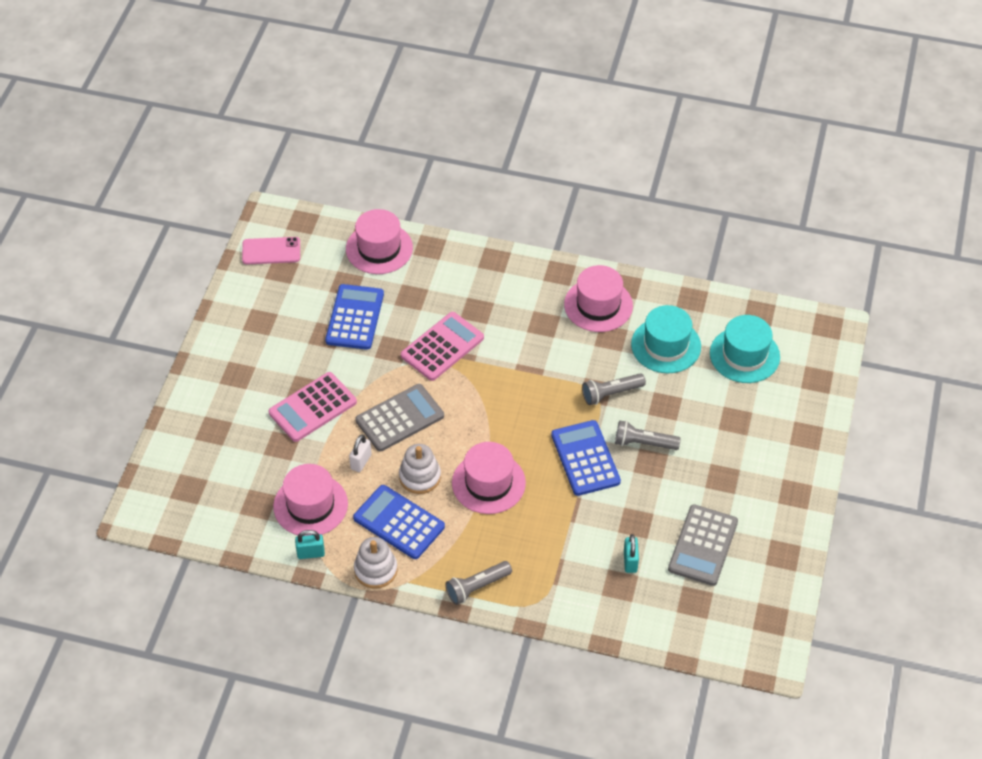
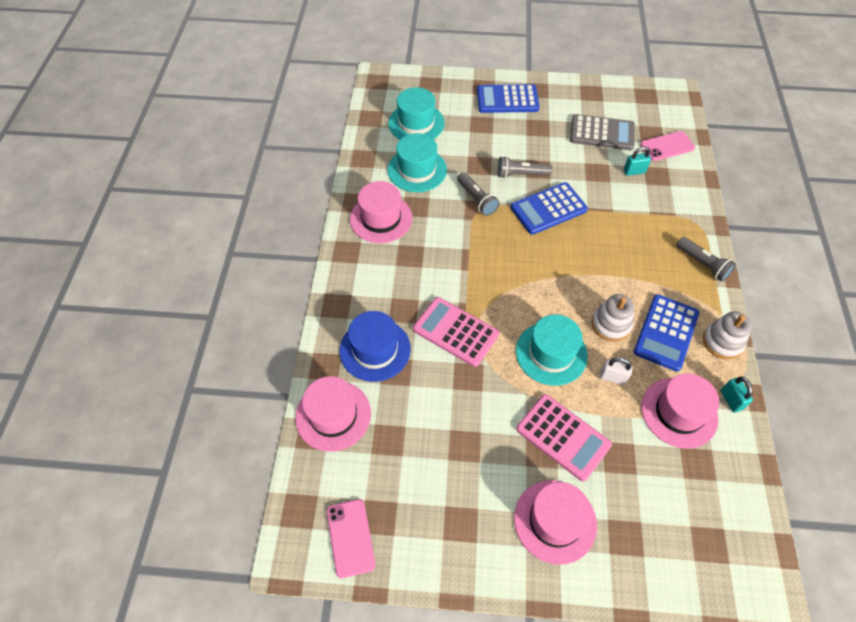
camera: 100 degrees left, 5 degrees up
blue calculator [325,284,384,350] -> blue calculator moved to [477,84,539,113]
grey calculator [355,384,444,452] -> turquoise hat [516,314,588,386]
pink hat [452,442,526,514] -> pink hat moved to [514,480,597,565]
grey flashlight [615,420,681,450] -> grey flashlight turned 90 degrees clockwise [498,156,552,178]
none -> blue hat [340,311,411,382]
none -> pink phone [640,131,695,161]

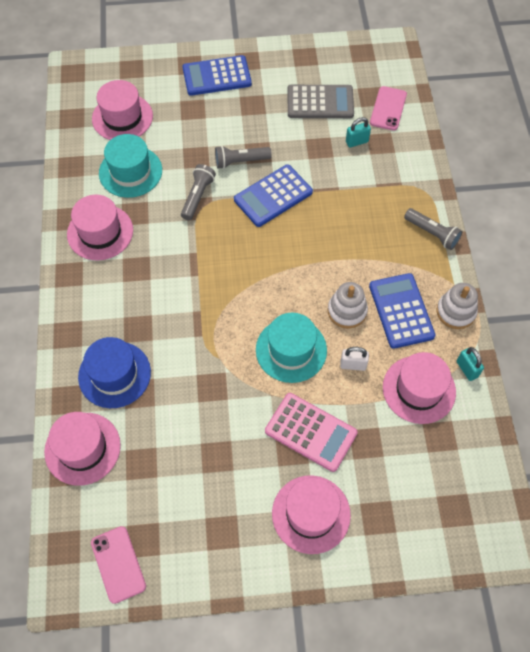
camera: 10 degrees left, 5 degrees up
turquoise hat [388,87,445,139] -> pink hat [92,80,153,140]
pink calculator [413,297,499,367] -> none
grey flashlight [457,172,500,216] -> grey flashlight turned 120 degrees counterclockwise [181,164,216,220]
blue calculator [634,294,699,372] -> blue calculator turned 150 degrees clockwise [369,273,435,349]
pink phone [640,131,695,161] -> pink phone turned 45 degrees counterclockwise [370,86,407,131]

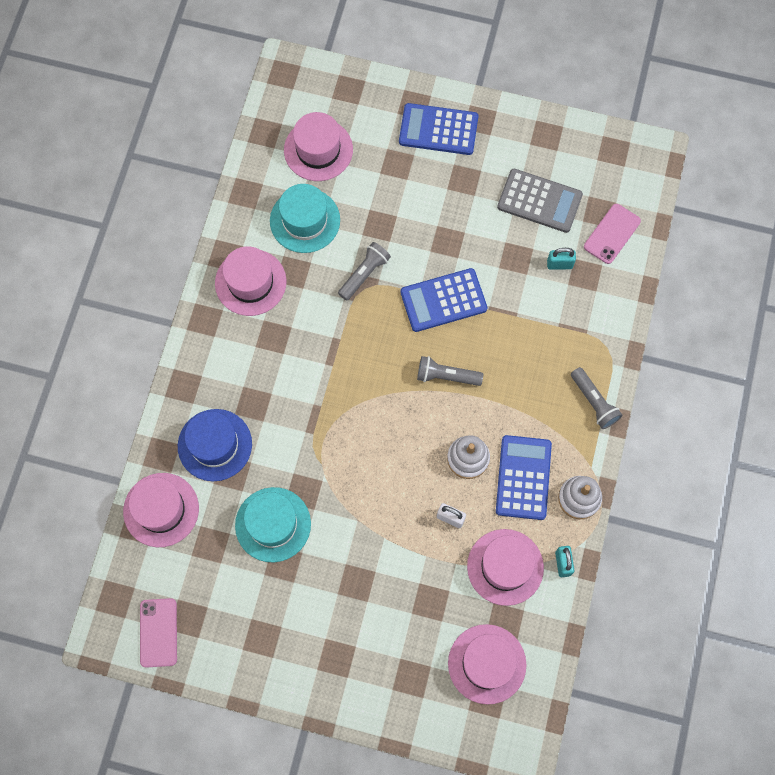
camera: 20 degrees right, 10 degrees up
grey flashlight [215,146,272,169] -> grey flashlight moved to [417,356,483,386]
turquoise hat [256,313,327,383] -> turquoise hat moved to [235,487,311,562]
pink calculator [265,393,358,472] -> none
pink hat [272,475,351,554] -> pink hat moved to [448,624,526,705]

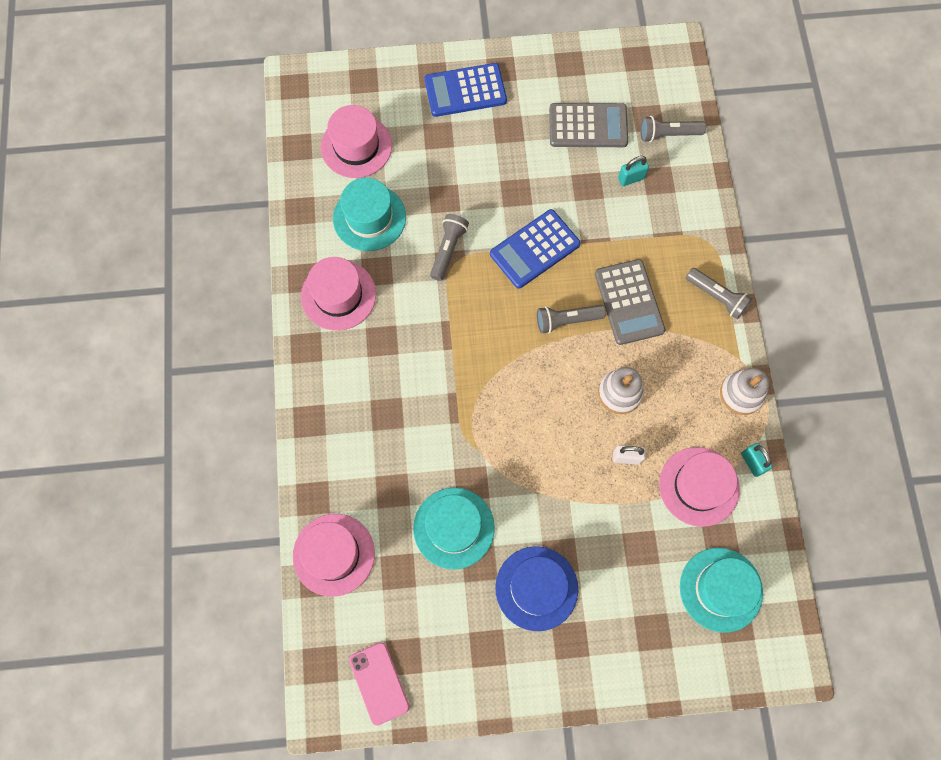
camera: 20 degrees left, 0 degrees up
blue hat [178,409,252,481] -> blue hat moved to [495,546,578,631]
pink hat [448,624,526,705] -> turquoise hat [680,548,763,633]
blue calculator [496,435,552,520] -> none
pink phone [584,204,641,264] -> grey flashlight [640,116,706,142]
none -> grey calculator [595,259,665,345]

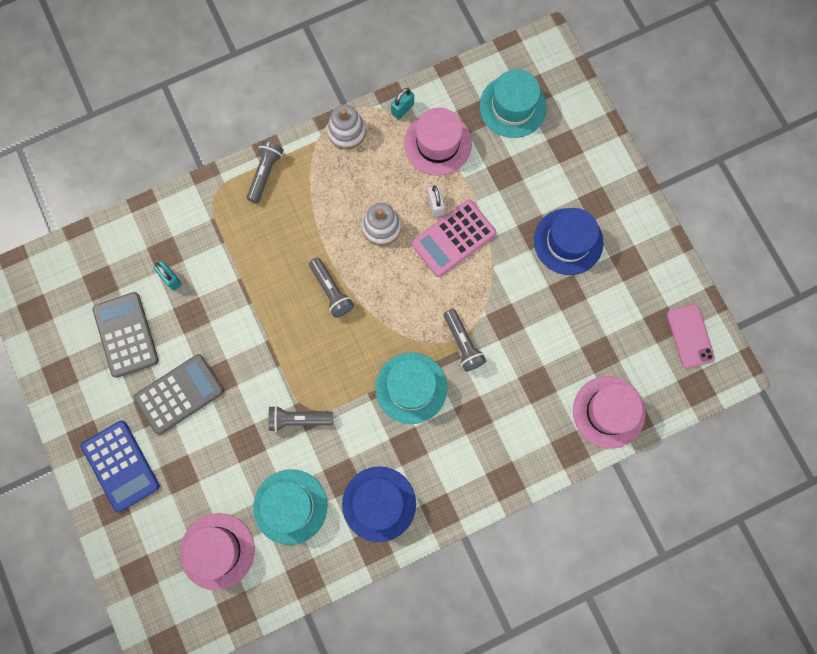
camera: 110 degrees left, 5 degrees up
pink hat [301,257,376,331] -> blue hat [342,466,416,542]
pink phone [349,642,409,726] -> pink phone turned 60 degrees counterclockwise [667,304,715,368]
turquoise hat [413,488,495,569] -> turquoise hat moved to [375,352,447,424]
blue calculator [490,209,581,289] -> none
grey calculator [595,259,665,345] -> grey calculator moved to [134,354,224,435]
grey flashlight [640,116,706,142] -> grey flashlight moved to [444,309,486,371]
none -> pink calculator [411,200,496,277]

